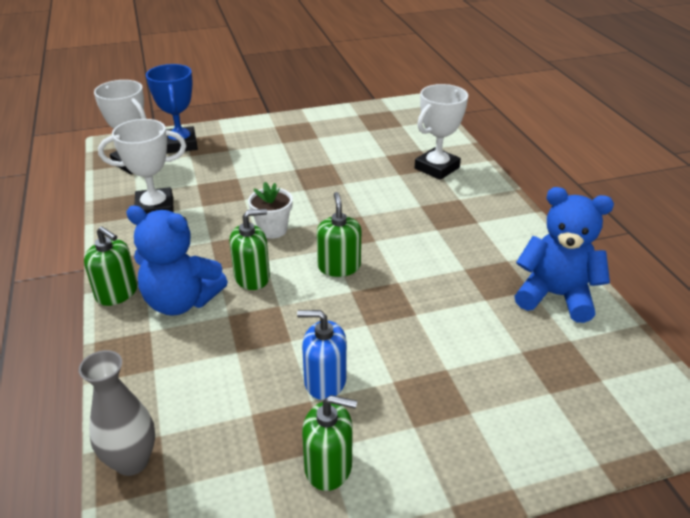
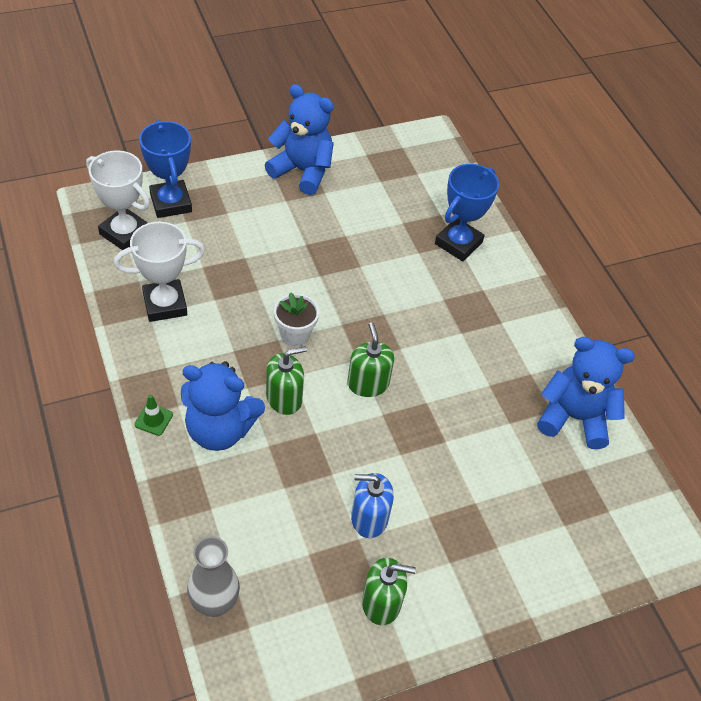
camera: 10 degrees left, 15 degrees up
green soap dispenser [84,226,138,306] -> green traffic cone [135,395,173,436]
white trophy [415,84,468,180] -> blue trophy [435,164,499,261]
none -> blue teddy bear [265,84,334,195]

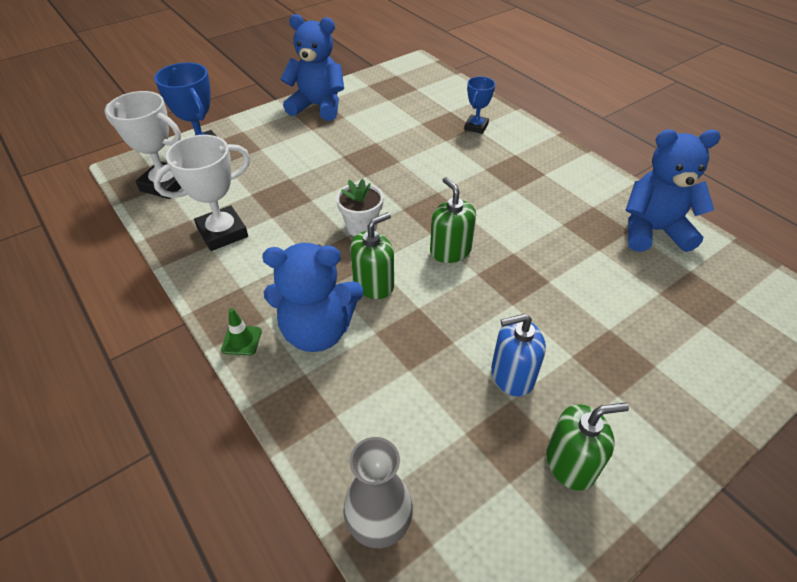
camera: 10 degrees left, 5 degrees down
blue trophy [435,164,499,261] -> blue trophy [464,76,495,134], size x0.60

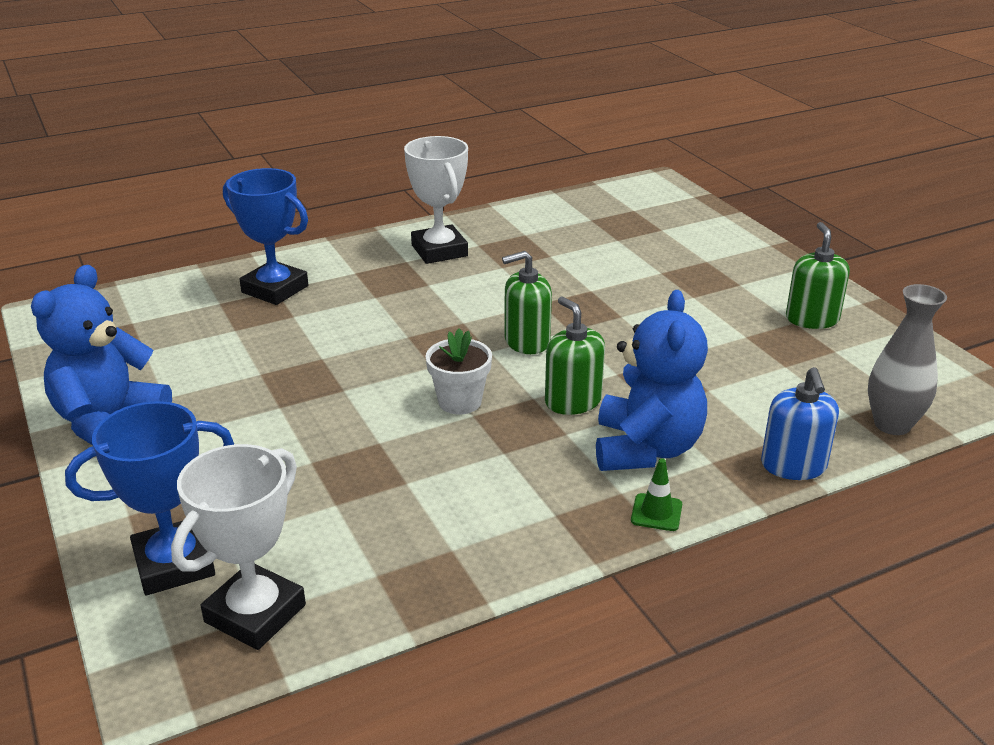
camera: 80 degrees left, 15 degrees down
white trophy [153,135,250,251] -> white trophy moved to [404,136,468,264]
blue trophy [464,76,495,134] -> blue trophy [223,168,308,305], size x1.67
blue soap dispenser [491,314,546,396] -> blue soap dispenser moved to [761,367,839,480]
blue teddy bear [626,129,721,252] -> none

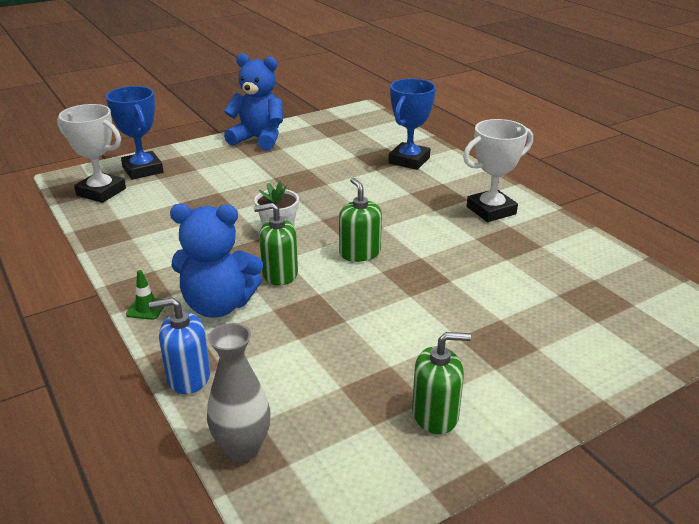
camera: 85 degrees right, 0 degrees up
green soap dispenser [545,296,605,415] -> green soap dispenser turned 150 degrees counterclockwise [254,203,298,286]

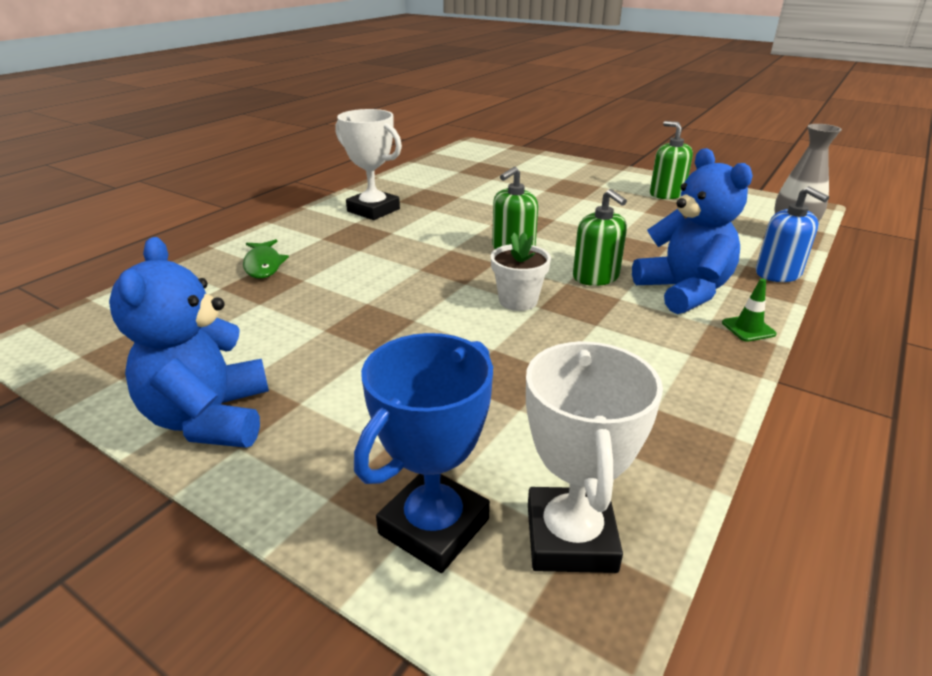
camera: 115 degrees left, 0 degrees up
blue trophy [388,79,436,170] -> green fish [243,239,289,279]

